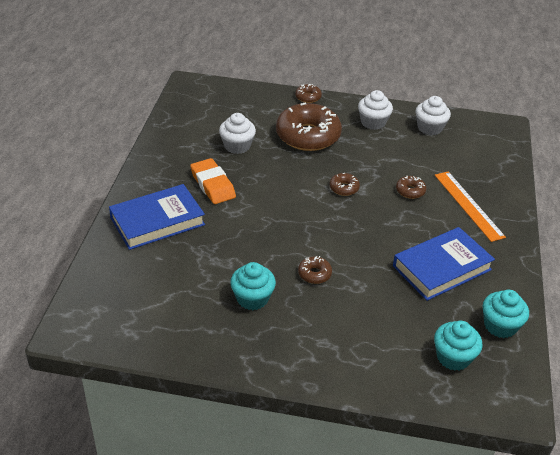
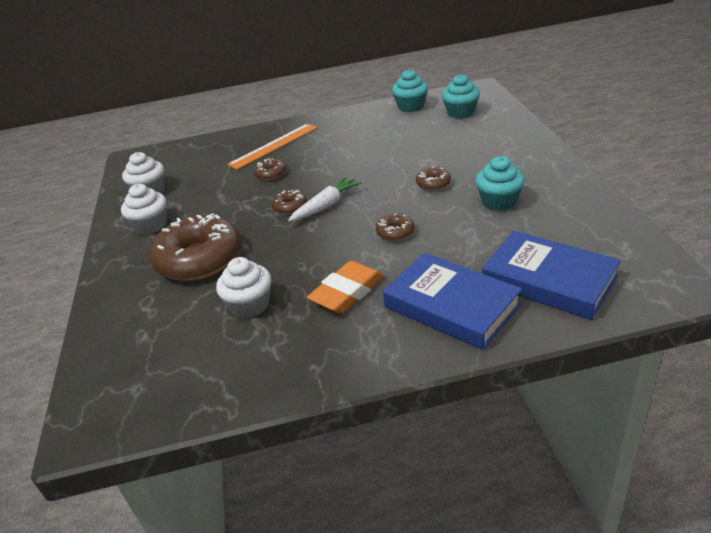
camera: 105 degrees left, 5 degrees down
brown donut [295,84,322,103] -> brown donut moved to [376,213,414,241]
blue book [393,227,495,301] -> blue book moved to [482,231,621,320]
none -> white carrot [288,176,362,222]

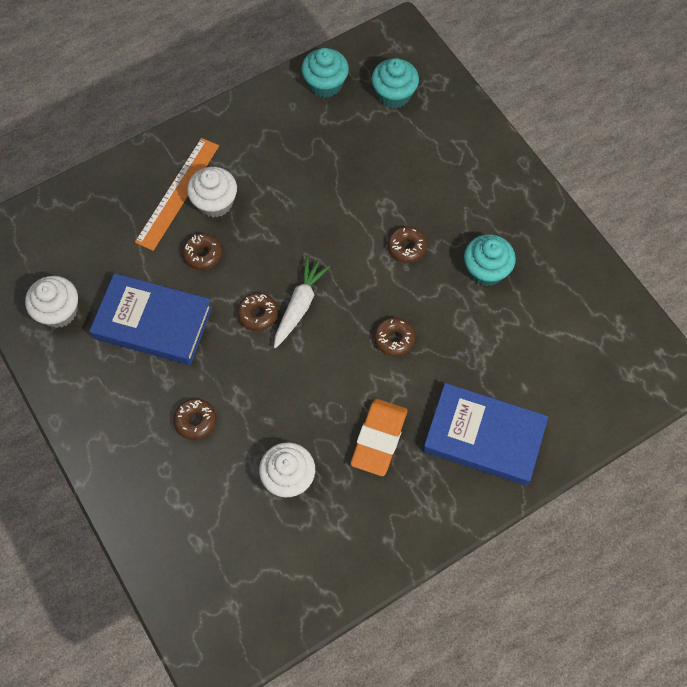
camera: 25 degrees left, 30 degrees up
white cupcake [121,184,167,235] -> white cupcake moved to [187,167,237,218]
brown donut [149,213,241,281] -> brown donut [173,398,216,440], size x0.43
blue book [482,231,621,320] -> blue book moved to [90,273,212,365]

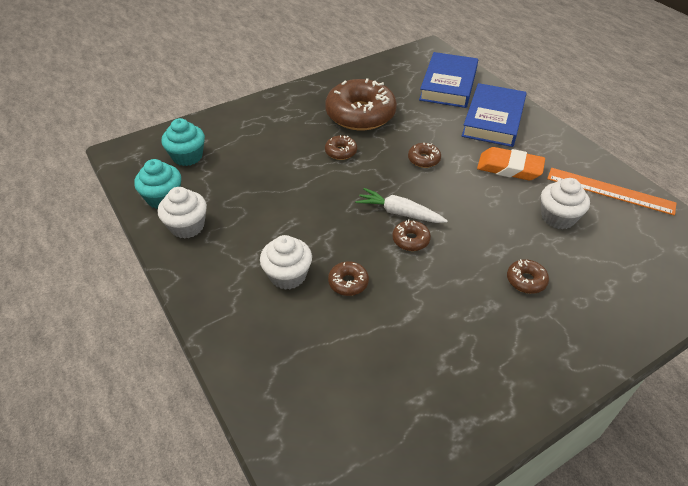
camera: 90 degrees left, 20 degrees down
white cupcake [25,276,78,328] -> white cupcake moved to [158,187,207,239]
blue book [90,273,212,365] -> blue book moved to [419,52,478,108]
orange ruler [135,138,219,251] -> orange ruler moved to [547,168,676,215]
turquoise cupcake [464,234,516,286] -> brown donut [325,78,397,131]

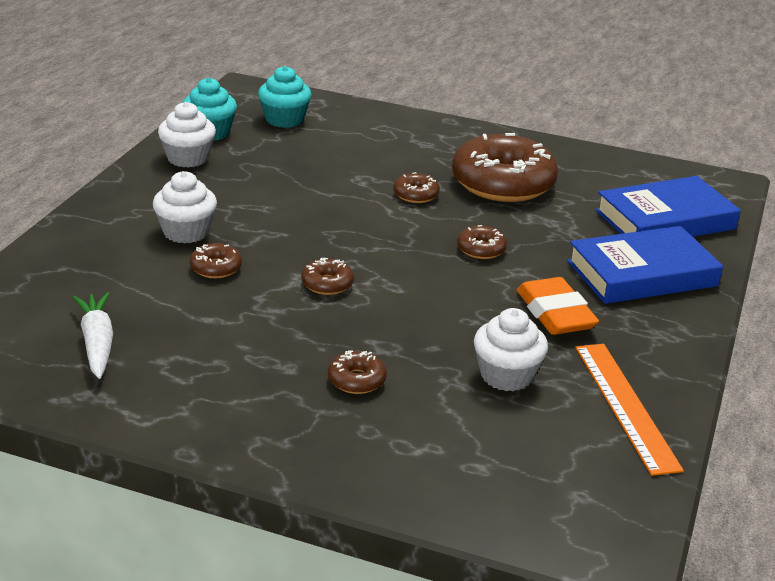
camera: 50 degrees right, 15 degrees down
white carrot [355,188,448,223] -> white carrot moved to [73,292,113,379]

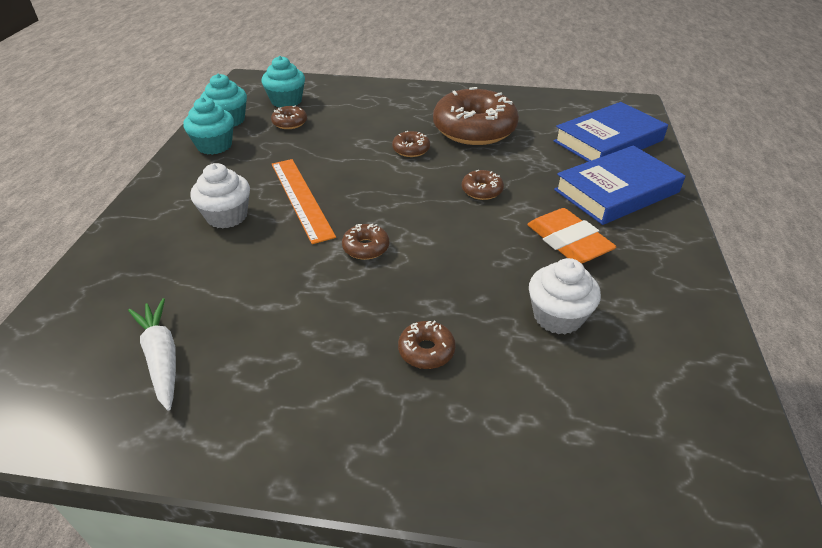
camera: 10 degrees left, 10 degrees up
white cupcake [158,102,216,168] -> turquoise cupcake [183,97,234,155]
brown donut [190,243,242,278] -> brown donut moved to [271,106,307,129]
orange ruler [575,344,684,476] -> orange ruler moved to [272,159,336,244]

